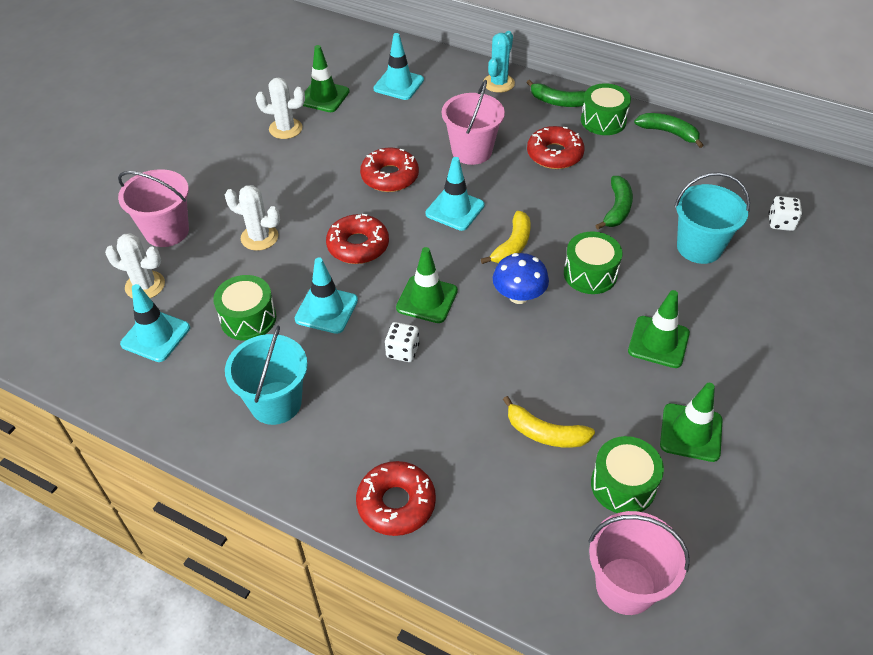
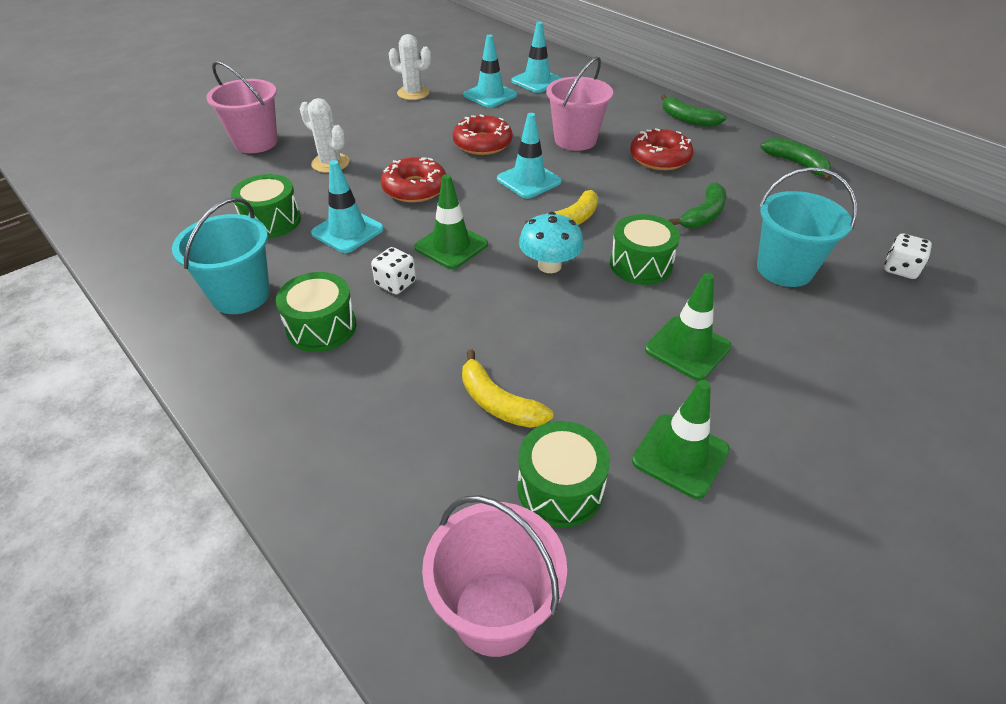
camera: 20 degrees right, 5 degrees down
white cactus [105,233,165,298] -> none
turquoise traffic cone [120,284,190,362] -> turquoise traffic cone moved to [464,34,517,108]
green traffic cone [303,45,350,112] -> none
red donut [356,461,436,536] -> none
turquoise cactus [483,31,515,93] -> none
blue mushroom [493,253,549,304] -> turquoise mushroom [519,212,584,273]
green drum [581,83,631,135] -> green drum moved to [276,272,356,352]

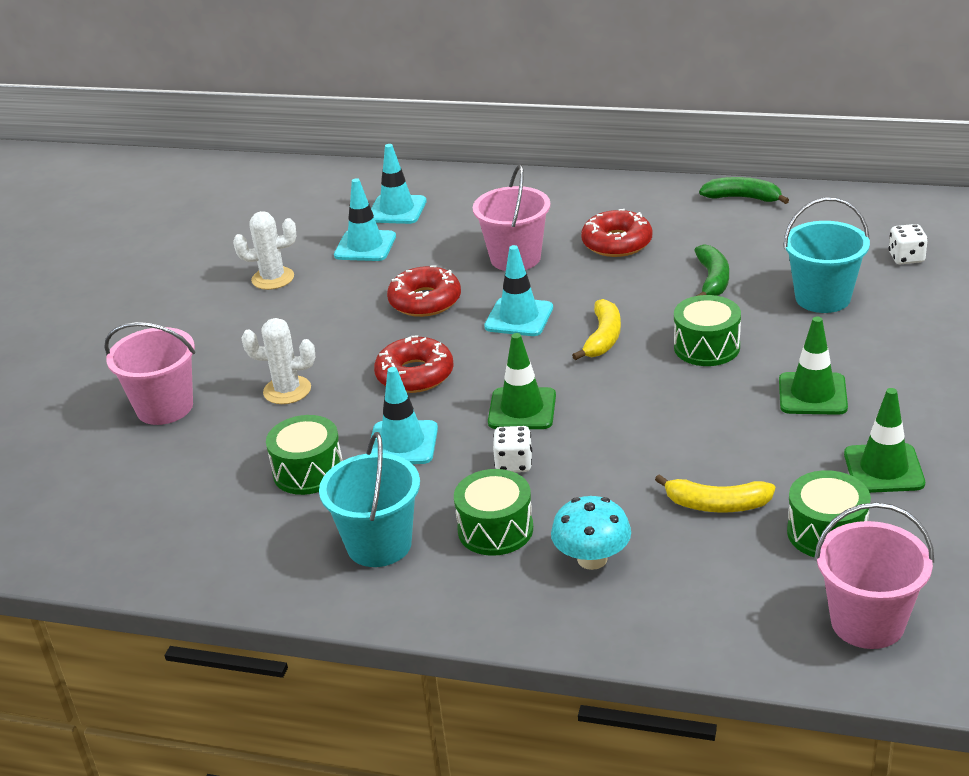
camera: 30 degrees left, 10 degrees down
turquoise mushroom [519,212,584,273] -> turquoise mushroom moved to [551,496,631,570]
green banana [661,95,726,127] -> none

